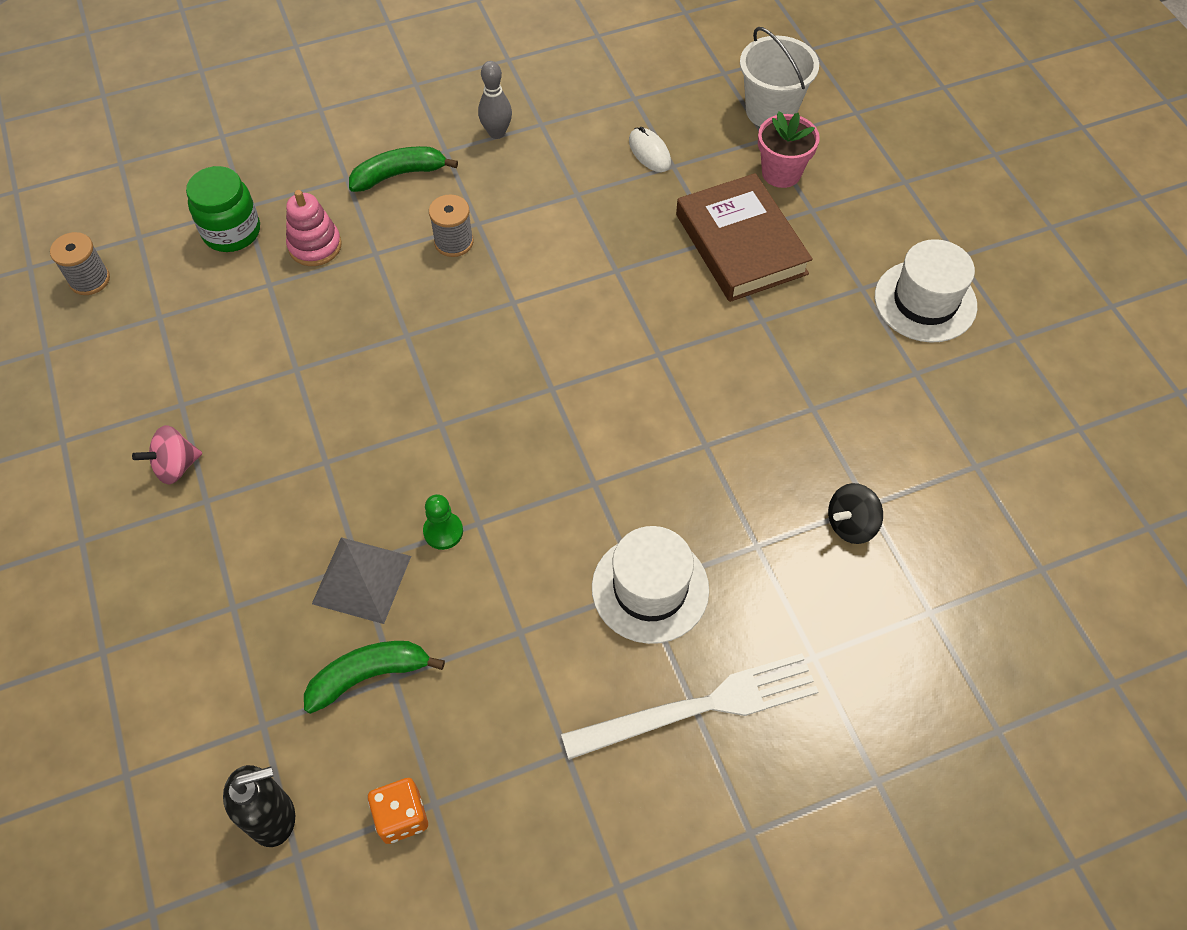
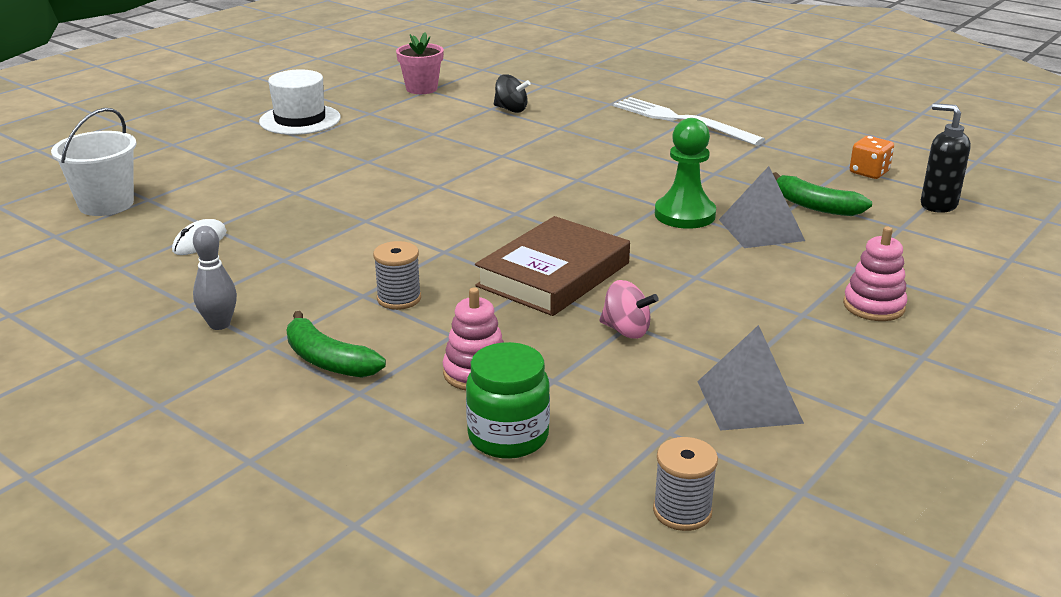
camera: 120 degrees left, 30 degrees down
pink spinning top [132,425,202,485] -> pink spinning top moved to [599,280,659,339]
green pawn [423,494,463,550] -> green pawn [655,118,716,229], size x1.82
white hat [592,526,709,644] -> none
brown book [676,173,813,302] -> brown book moved to [475,216,630,316]
pink flower pot [758,111,820,188] -> pink flower pot moved to [396,32,444,94]
none -> grey pyramid [697,325,804,431]
none -> pink stacking toy [843,227,908,321]

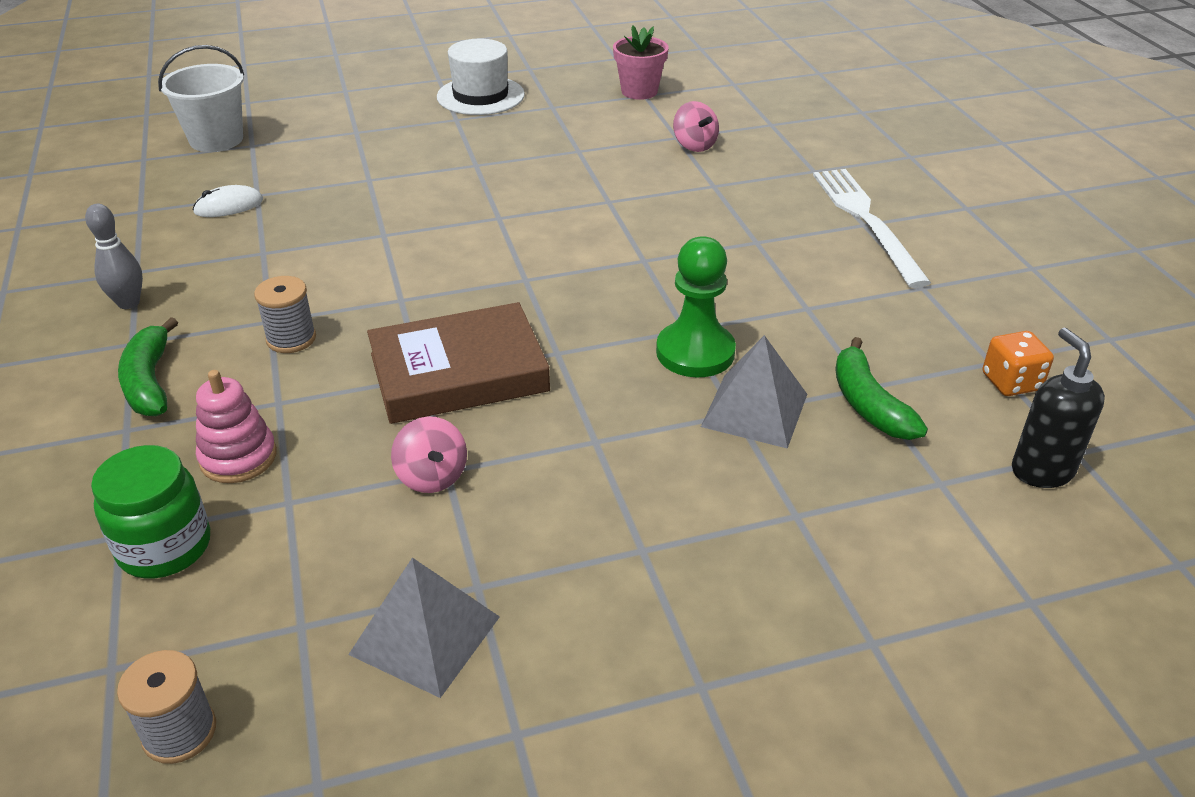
camera: 35 degrees right, 10 degrees up
black spinning top [494,74,531,113] -> pink spinning top [673,101,719,152]
pink stacking toy [843,227,908,321] -> none

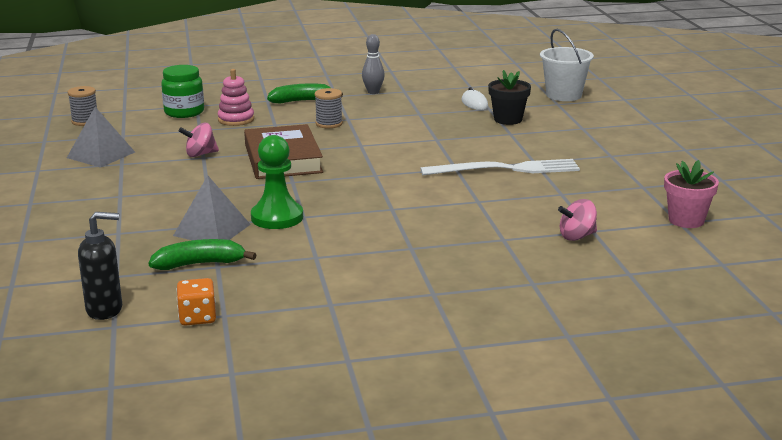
camera: 95 degrees right, 15 degrees down
white hat [437,39,525,115] -> none
white fork [813,169,931,288] -> white fork moved to [420,159,580,175]
none -> black flower pot [488,70,531,125]

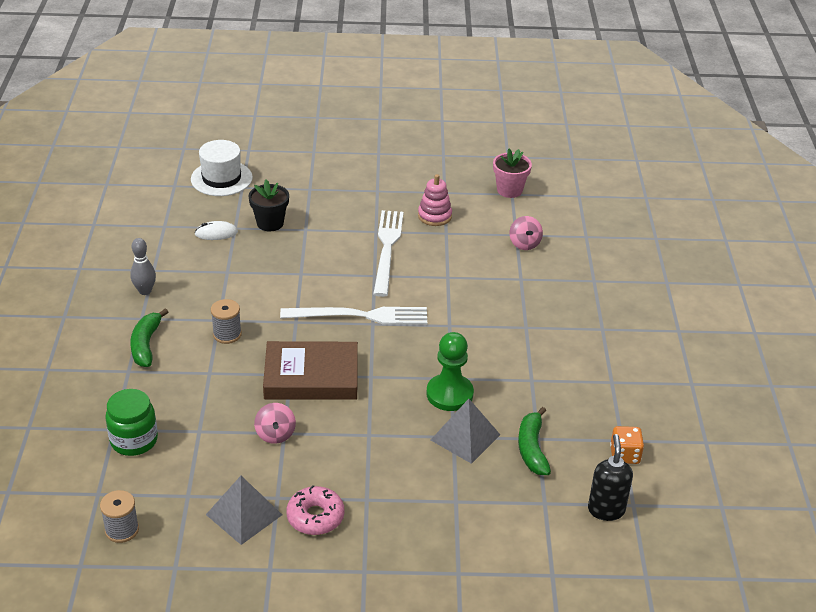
camera: 80 degrees left, 15 degrees up
pink stacking toy [218,69,254,126] -> pink stacking toy moved to [418,174,452,226]
white bucket [540,29,594,101] -> white hat [191,140,253,196]
none -> white fork [280,307,427,325]
none -> pink donut [286,485,345,535]

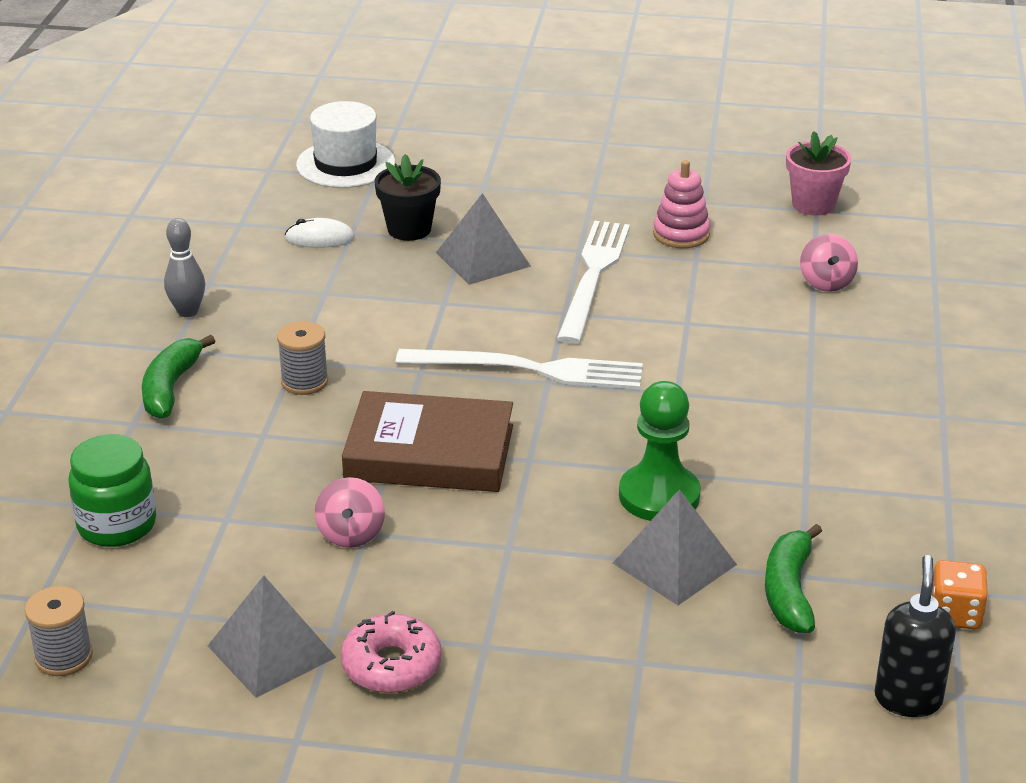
camera: 10 degrees right, 5 degrees down
none -> grey pyramid [436,193,531,285]

